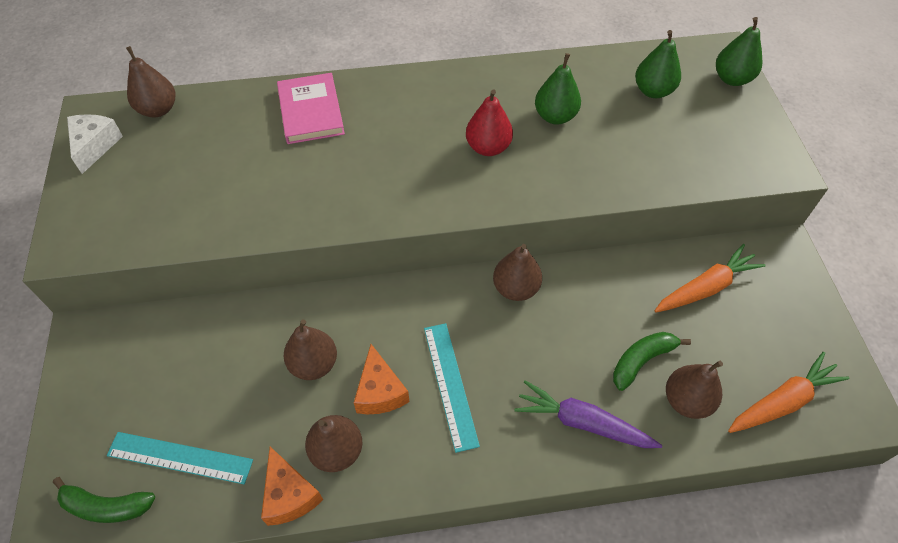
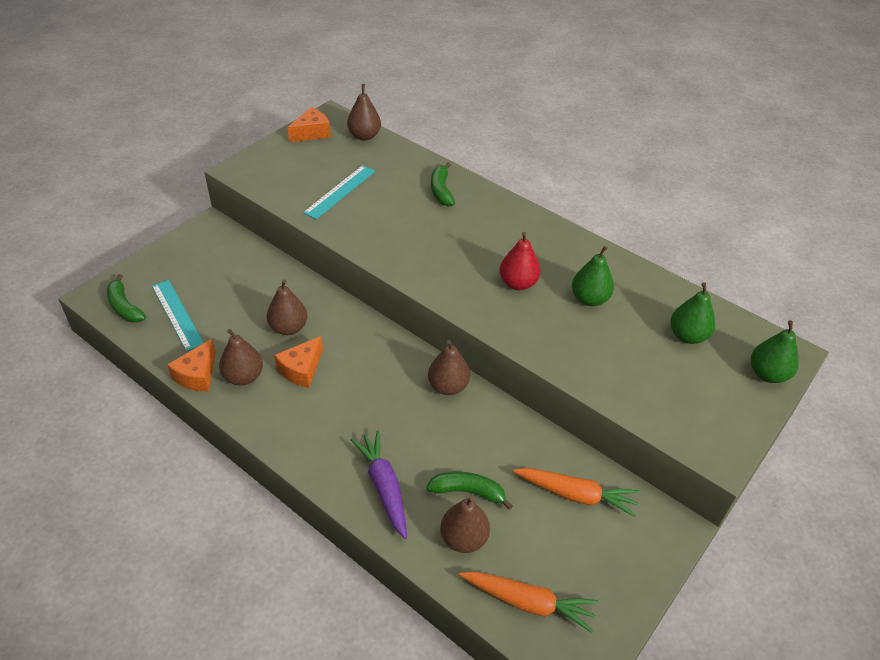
camera: 45 degrees right, 10 degrees down
white cheese [67,114,123,174] -> orange cheese [287,107,331,142]
pink book [277,73,345,144] -> green banana [431,162,455,207]
turquoise ruler [424,323,480,453] -> turquoise ruler moved to [303,165,375,219]

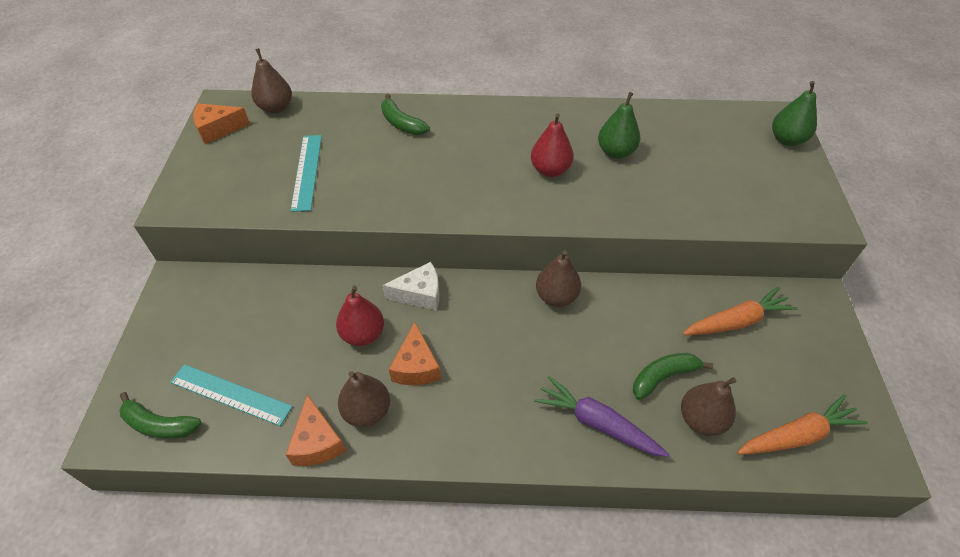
camera: 35 degrees left, 5 degrees up
brown pear [267,280,307,335] -> red pear [336,286,384,346]
orange cheese [287,107,331,142] -> orange cheese turned 120 degrees counterclockwise [193,103,250,145]
green pear [670,282,715,344] -> none
none -> white cheese [382,262,440,311]

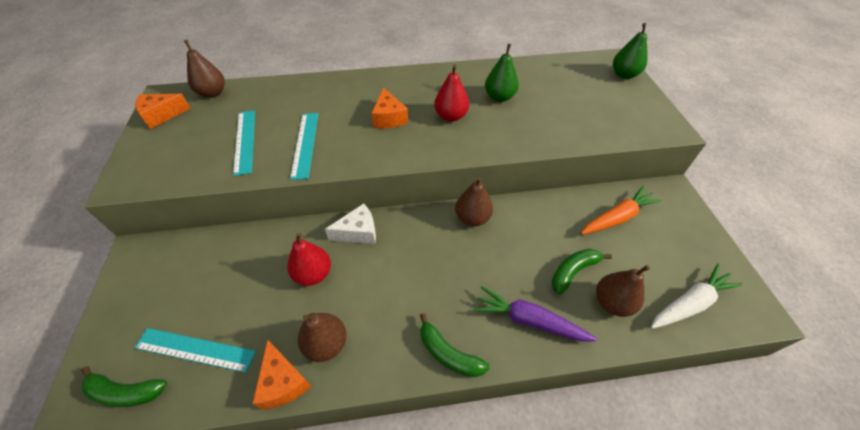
camera: 10 degrees left, 0 degrees up
green banana [381,94,430,135] -> green banana moved to [420,313,490,377]
orange cheese [389,322,441,385] -> orange cheese moved to [371,88,408,129]
orange carrot [737,395,868,455] -> white carrot [651,264,743,329]
none -> turquoise ruler [290,113,318,180]

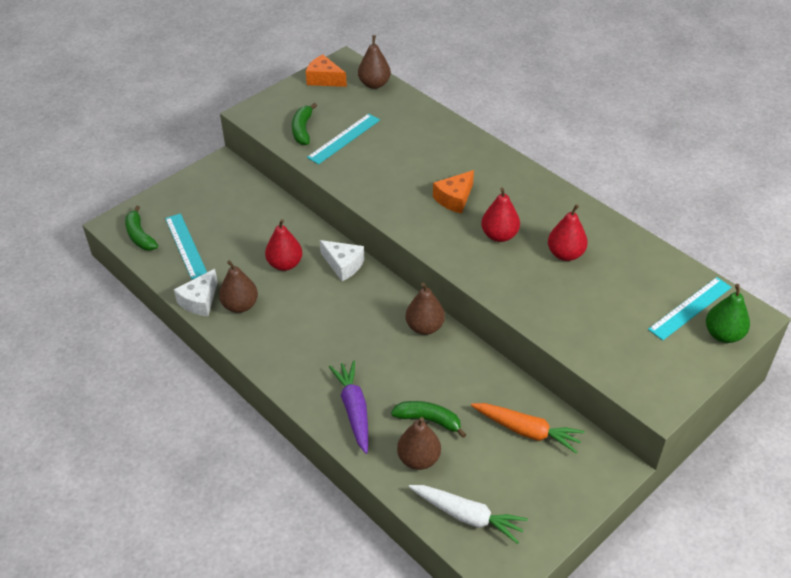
camera: 55 degrees right, 5 degrees down
orange cheese [252,340,311,410] -> white cheese [174,269,218,316]
turquoise ruler [290,113,318,180] -> turquoise ruler moved to [648,277,732,340]
green banana [420,313,490,377] -> green banana moved to [292,103,317,145]
green pear [485,44,519,102] -> red pear [548,204,588,261]

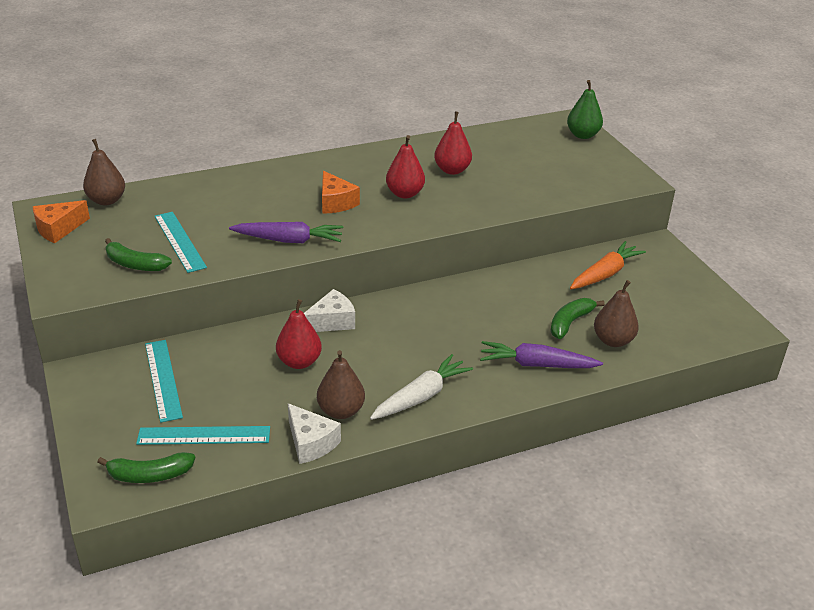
camera: 70 degrees left, 10 degrees down
brown pear [406,283,445,335] -> none
white carrot [409,485,528,544] -> white carrot moved to [370,354,473,420]
turquoise ruler [648,277,732,340] -> turquoise ruler moved to [145,340,183,423]
none -> purple carrot [229,222,343,243]

